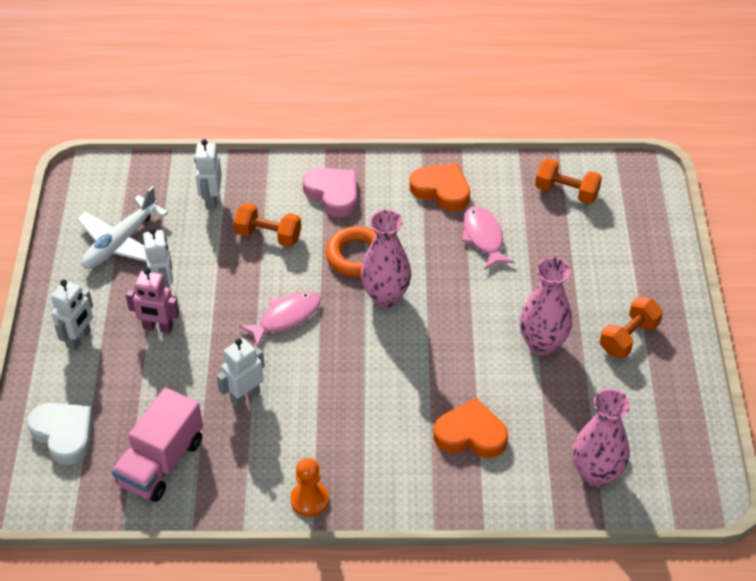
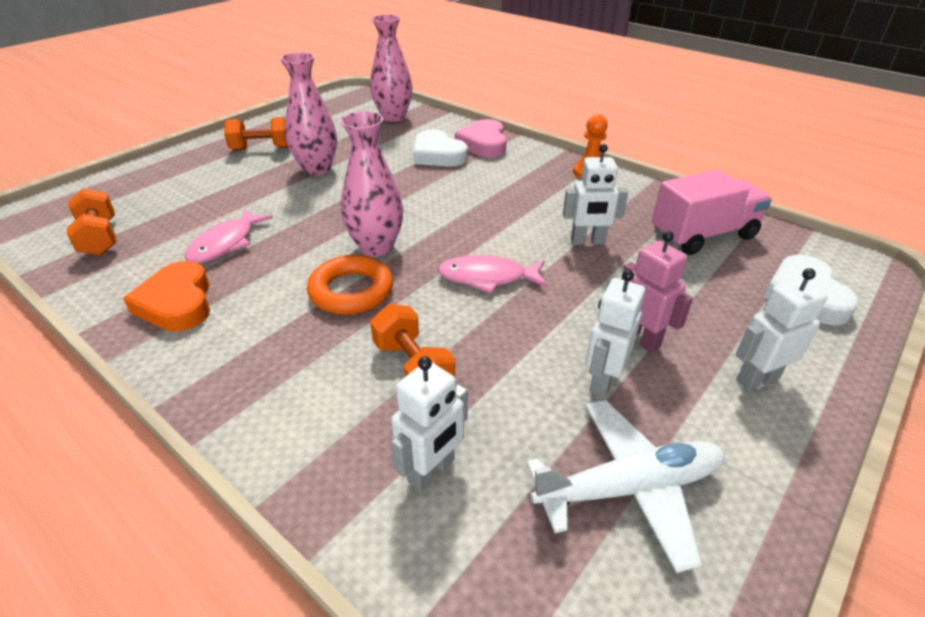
camera: 140 degrees left, 10 degrees down
pink heart [303,168,357,217] -> pink heart moved to [455,119,507,158]
orange heart [434,398,508,458] -> white heart [413,129,468,167]

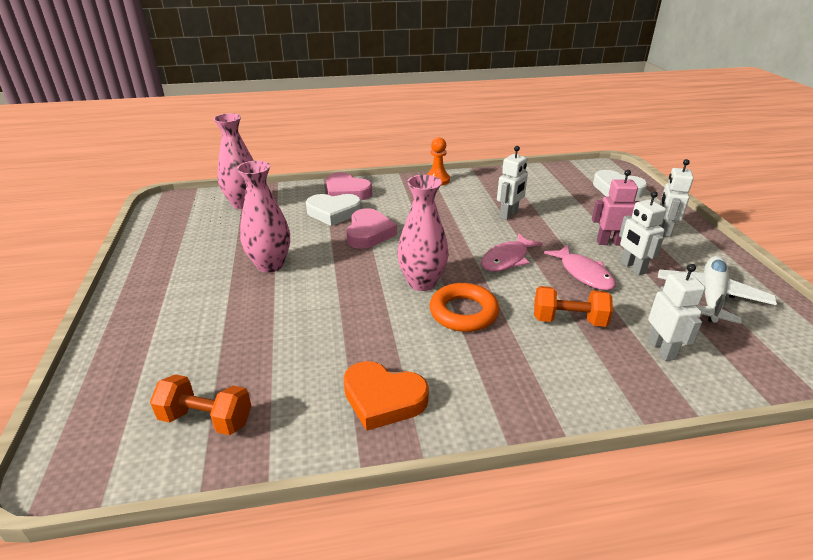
camera: 50 degrees left, 5 degrees down
pink fish [185,209,273,264] -> pink fish moved to [544,244,616,290]
orange dumbbell [224,117,289,150] -> none
pink truck [652,170,772,255] -> none
none -> pink heart [346,208,397,249]

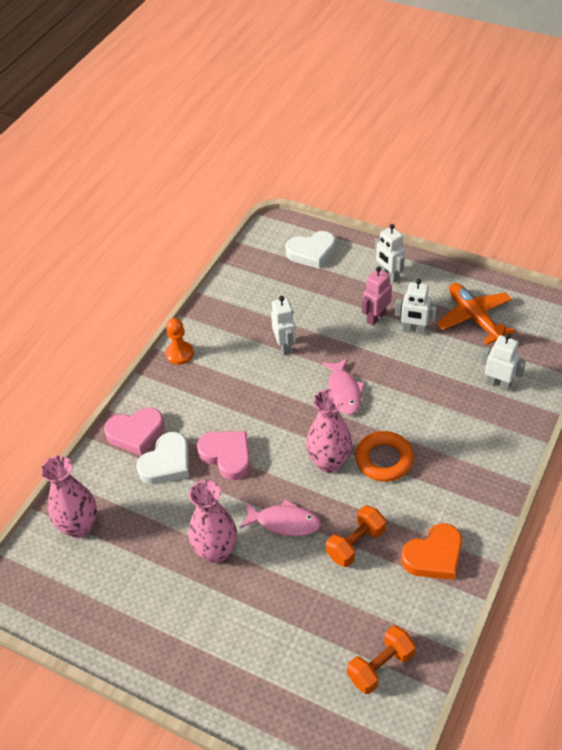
camera: 50 degrees left, 15 degrees up
orange dumbbell [534,286,613,327] -> orange dumbbell moved to [326,505,386,567]
pink fish [544,244,616,290] -> pink fish moved to [240,499,321,536]
white plane [658,256,777,324] -> orange plane [437,283,515,345]

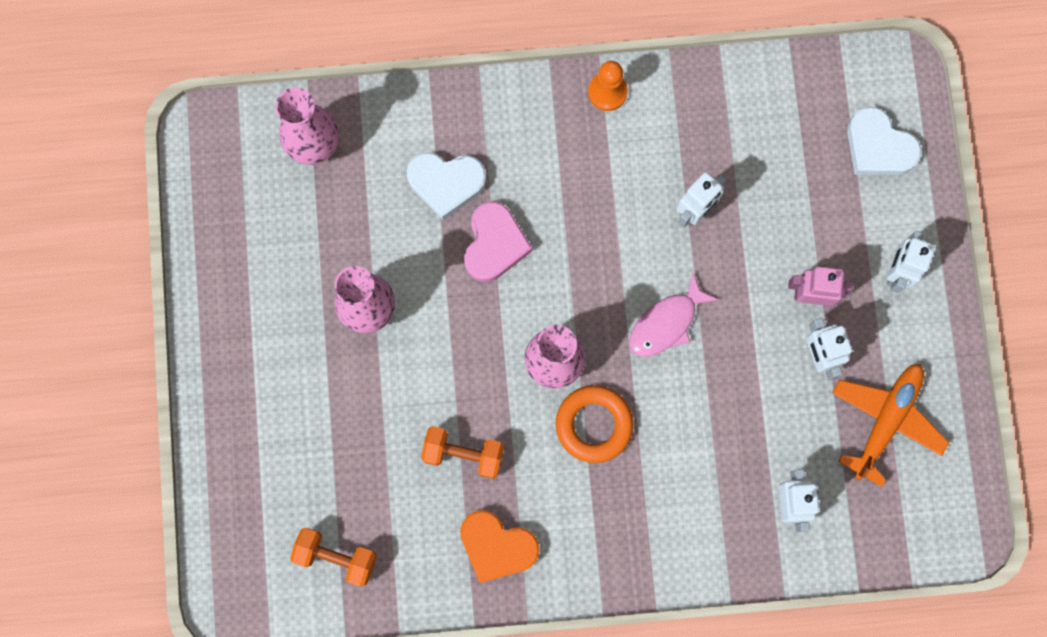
camera: 55 degrees right, 30 degrees up
pink heart [104,407,164,456] -> none
pink fish [240,499,321,536] -> none

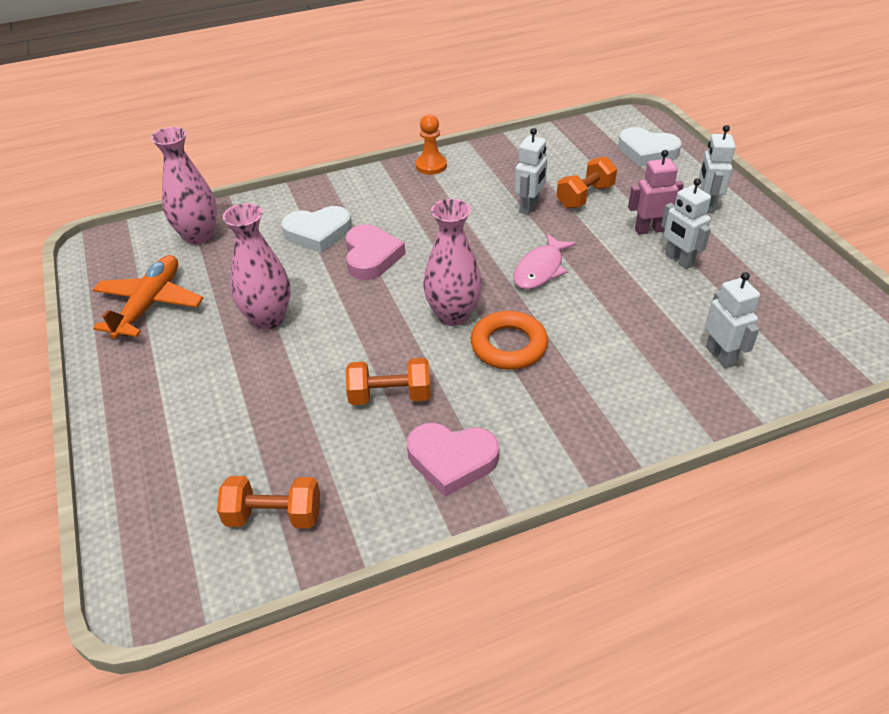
camera: 15 degrees left, 35 degrees down
orange heart [460,510,540,583] -> pink heart [407,423,499,497]
orange plane [832,364,949,487] -> orange plane moved to [93,255,203,339]
none -> orange dumbbell [556,156,617,208]

